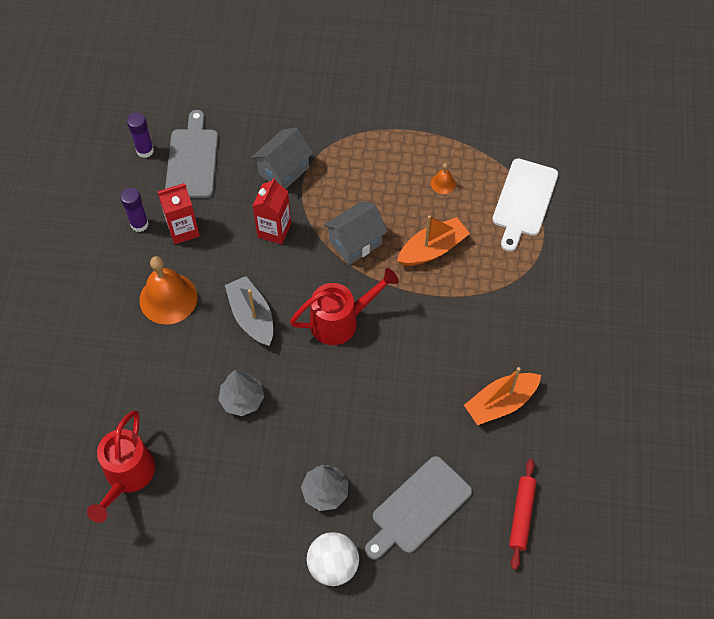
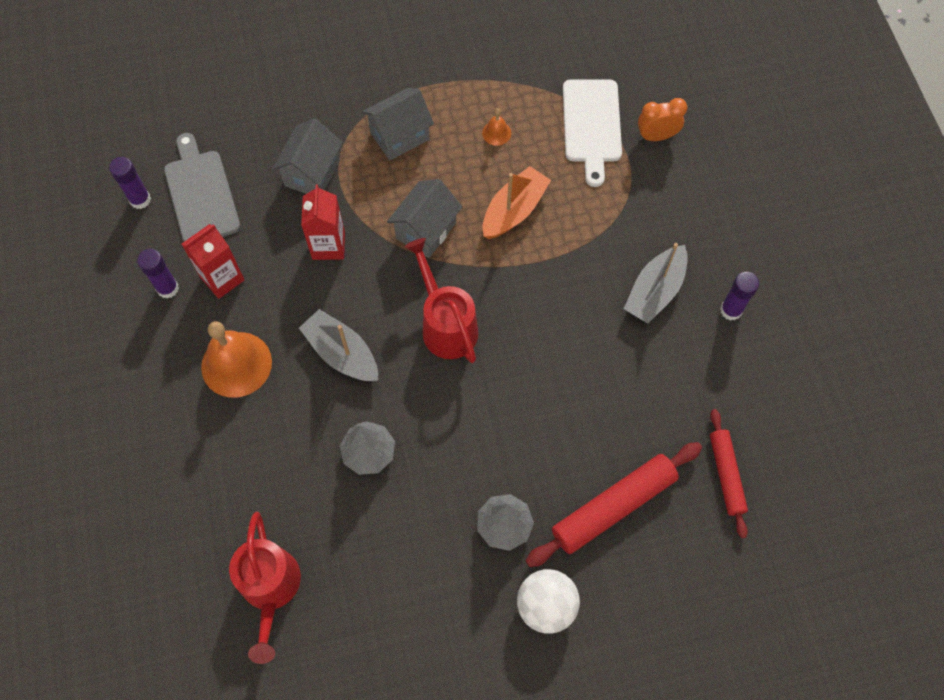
camera: 20 degrees left, 5 degrees up
red watering can [290,268,399,345] -> red watering can turned 75 degrees counterclockwise [405,238,478,363]
grey cutting board [365,456,472,560] -> red rolling pin [525,442,702,567]
orange boat [464,367,541,425] -> none
none -> grey house [362,88,434,160]
none -> grey boat [624,243,688,323]
none -> orange clock [638,98,687,141]
none -> purple glue stick [720,272,759,321]

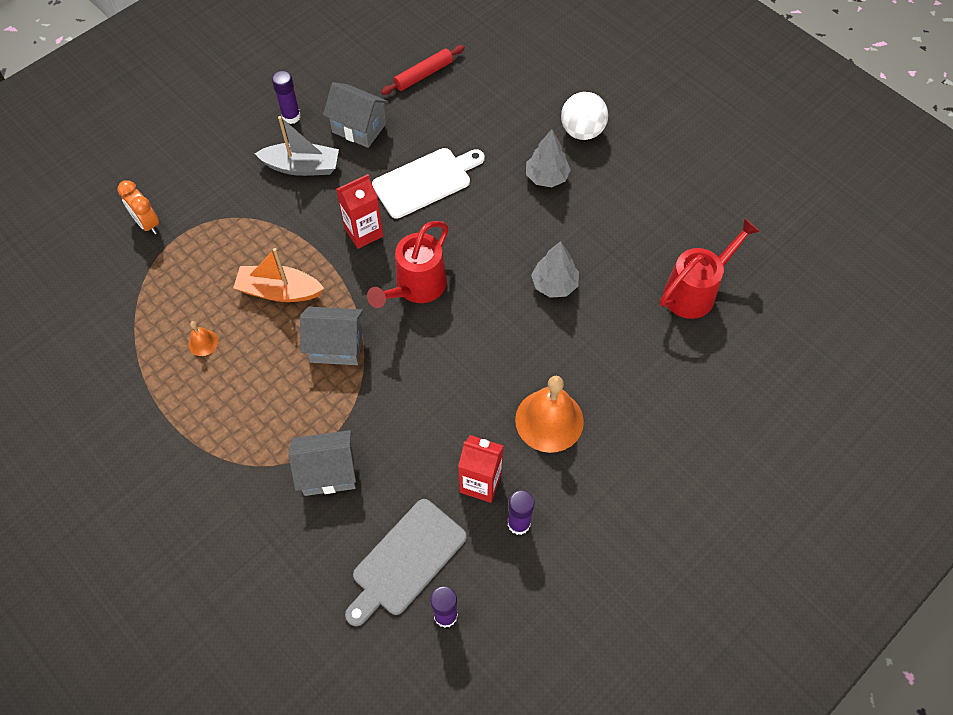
camera: 120 degrees left, 5 degrees down
grey boat [299,309,378,381] -> none
red carton [301,185,345,260] -> red carton moved to [336,174,383,249]
grey house [362,88,434,160] -> grey house moved to [323,82,389,148]
red rolling pin [525,442,702,567] -> none
white cutting board [563,80,622,187] -> white cutting board moved to [372,148,485,219]

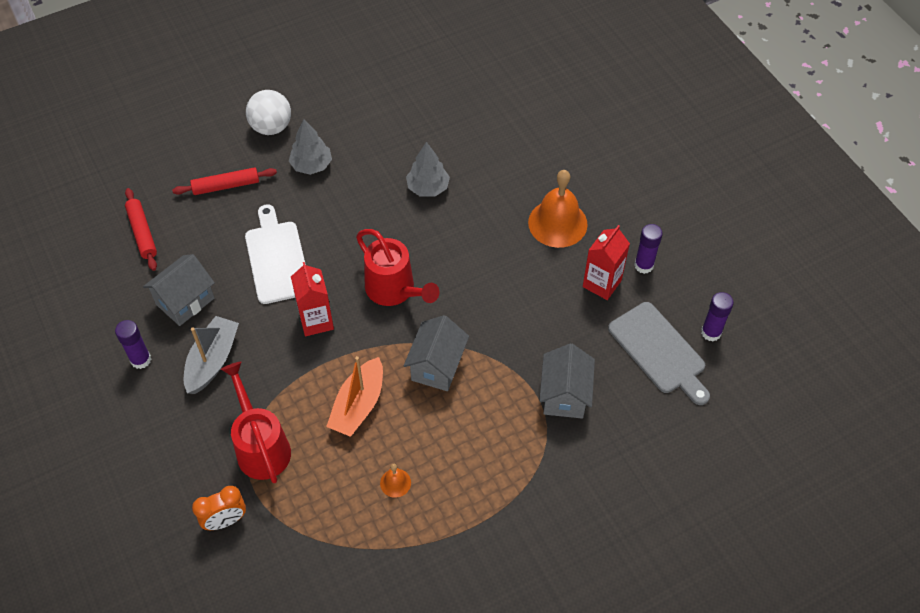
camera: 75 degrees left, 5 degrees down
red watering can [660,218,760,319] -> red watering can moved to [221,362,291,484]
none -> red rolling pin [172,167,277,195]

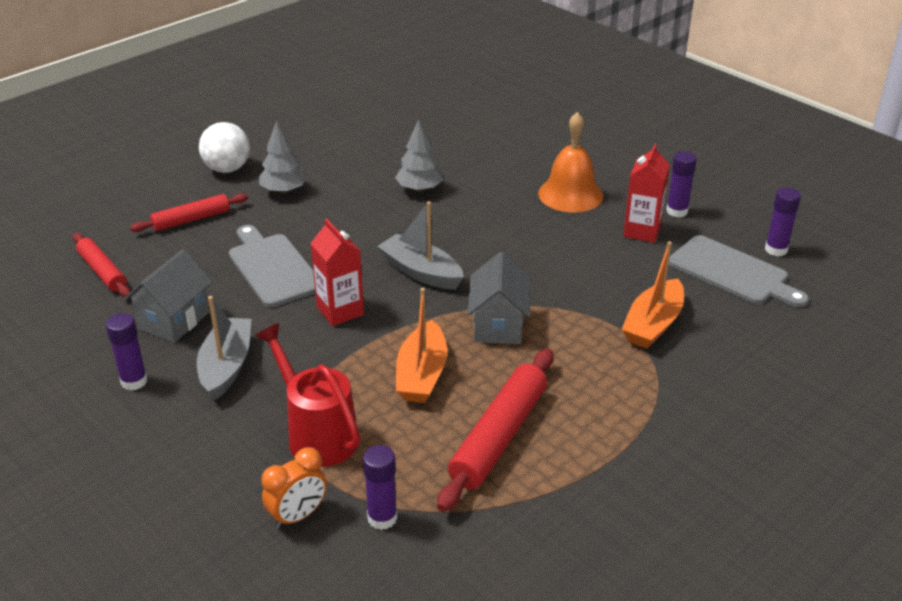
camera: 15 degrees left, 20 degrees down
white cutting board [245,204,306,304] -> grey cutting board [229,225,315,307]
red watering can [356,229,440,306] -> grey boat [377,201,464,289]
orange bell [380,464,411,498] -> red rolling pin [437,349,553,512]
grey house [539,343,595,419] -> orange boat [621,241,684,349]
none -> purple glue stick [363,445,397,530]

